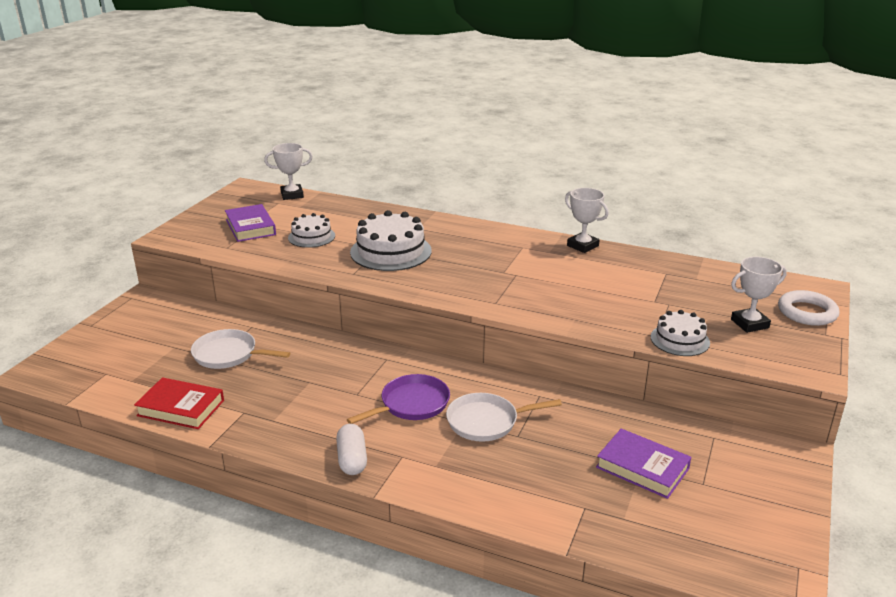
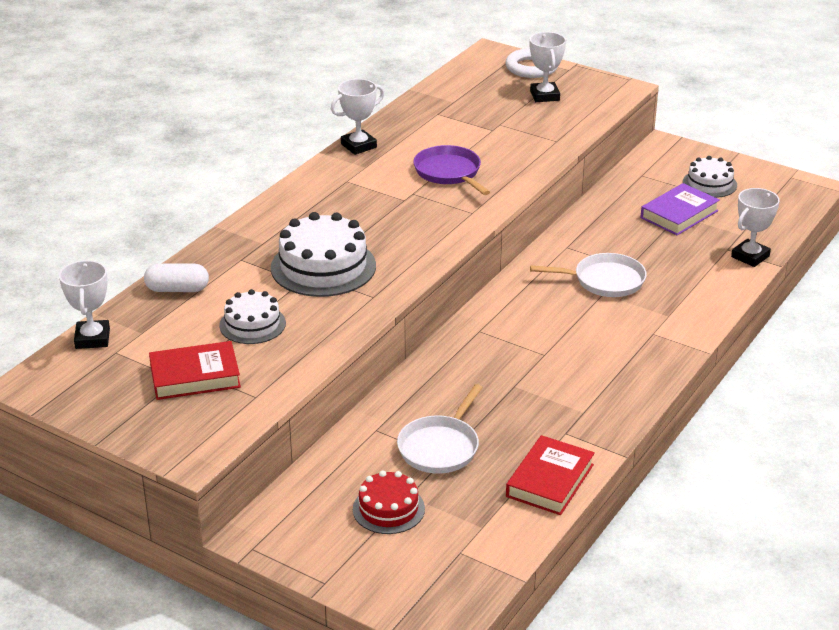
camera: 80 degrees left, 5 degrees up
purple book [225,204,276,242] -> red book [149,341,241,400]
white capsule [336,424,367,475] -> white capsule moved to [144,263,209,292]
purple pan [347,374,450,424] -> purple pan moved to [413,145,490,195]
white pan [446,393,562,442] -> white pan turned 90 degrees counterclockwise [530,253,647,297]
white cake [651,310,710,356] -> white cake moved to [683,156,737,198]
none -> red cake [353,470,425,534]
none -> white trophy [731,188,780,267]

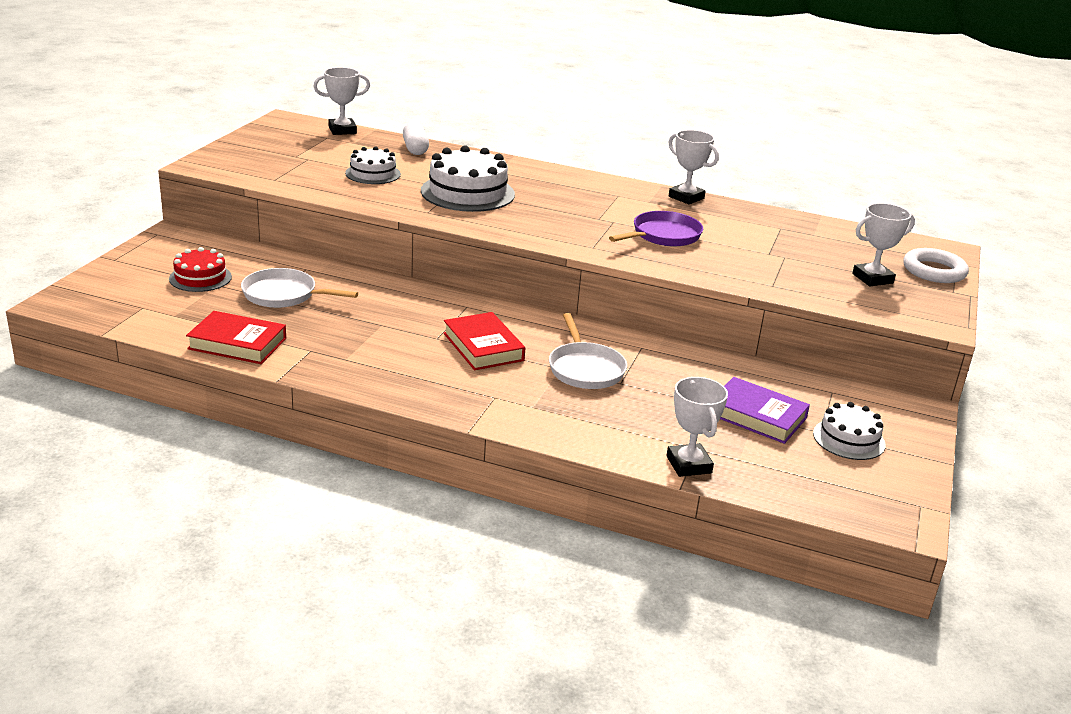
camera: 75 degrees right, 5 degrees down
red book [149,341,241,400] -> red book moved to [443,312,525,370]
white trophy [731,188,780,267] -> white trophy turned 45 degrees clockwise [666,377,728,477]

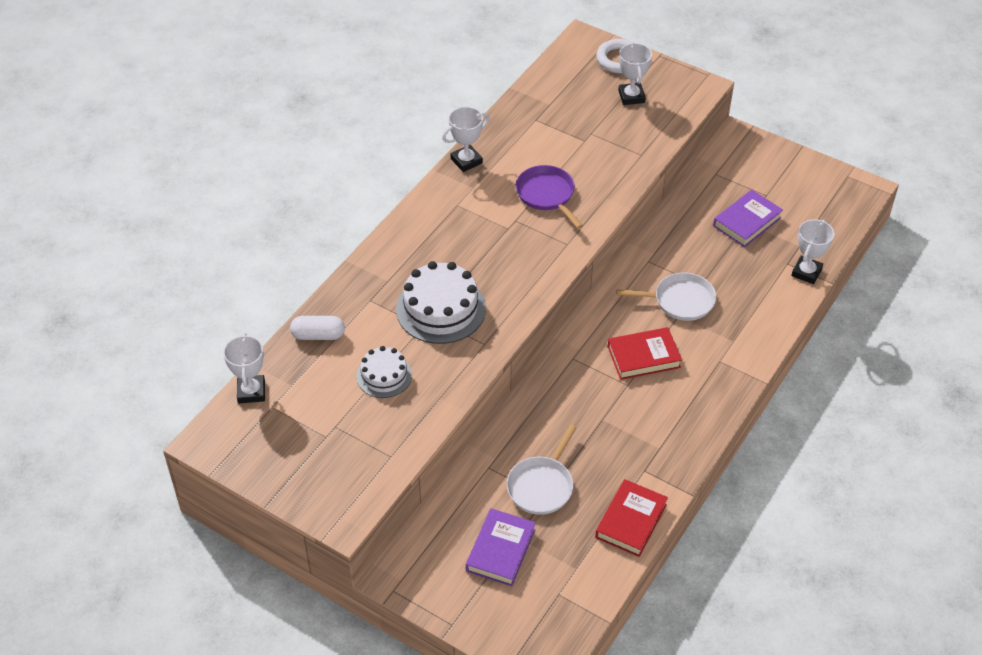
camera: 75 degrees left, 20 degrees up
red cake [169,247,232,292] -> purple book [466,508,536,586]
white trophy [666,377,728,477] -> white trophy turned 60 degrees counterclockwise [791,219,834,284]
white cake [813,402,886,460] -> none

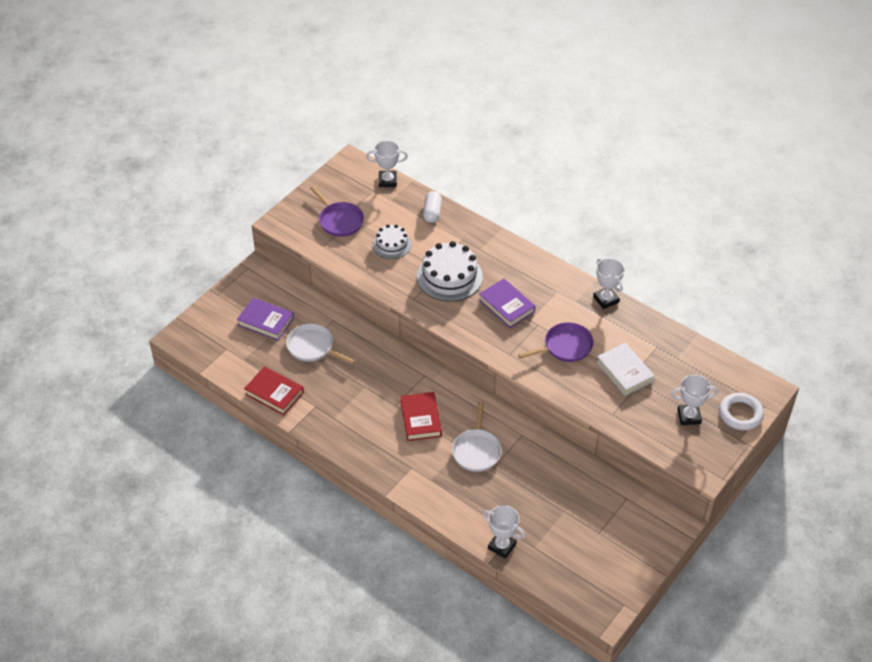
camera: 95 degrees right, 0 degrees up
purple book [713,190,783,247] -> purple book moved to [479,279,536,328]
none -> purple pan [310,186,364,237]
none -> white book [597,343,654,396]

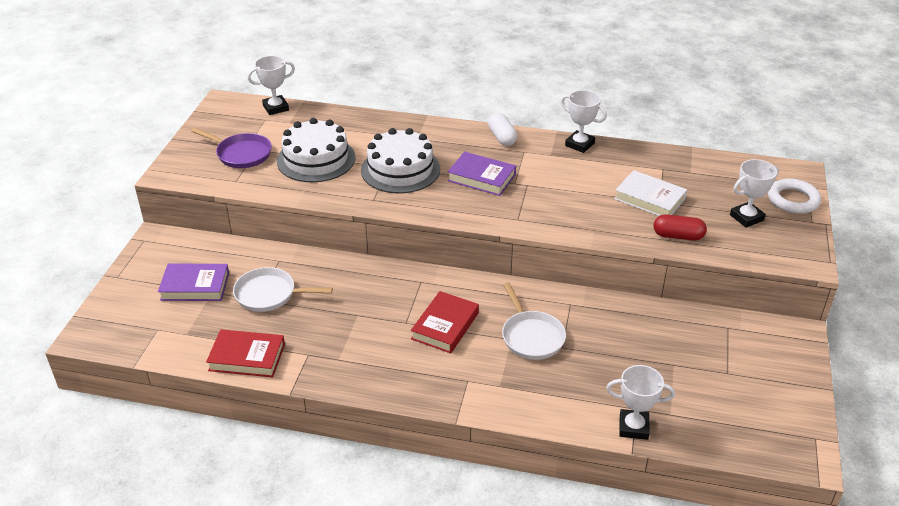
camera: 25 degrees left, 10 degrees down
white cake [373,224,411,259] -> white cake [277,118,355,182], size x1.68
red book [400,392,442,441] -> red book turned 60 degrees clockwise [411,291,479,353]
white capsule [423,191,442,223] -> white capsule moved to [488,113,517,146]
purple pan [518,322,594,362] -> none
none -> red capsule [654,214,707,241]

